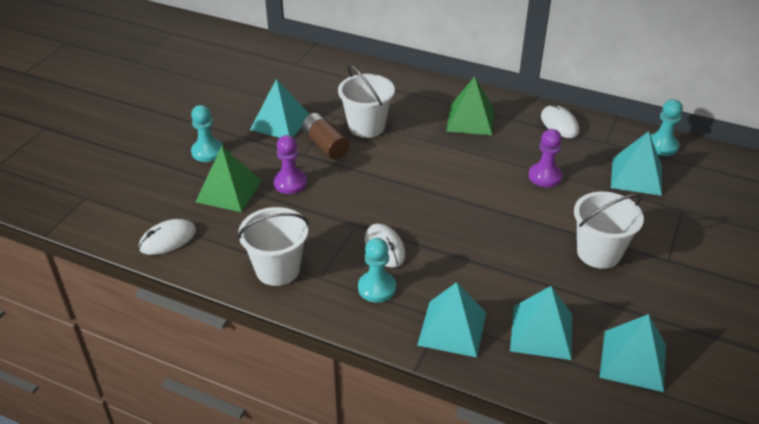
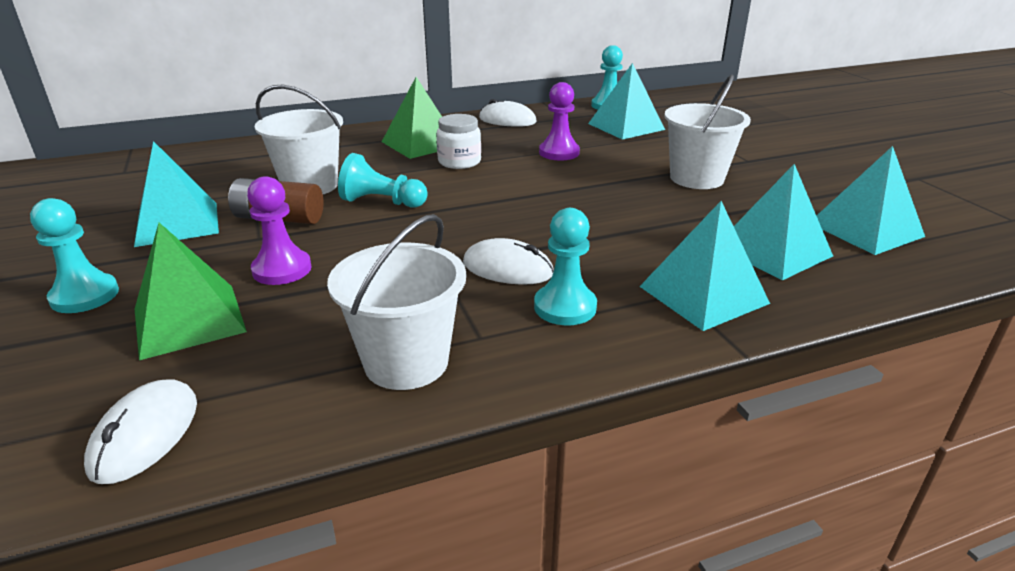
camera: 45 degrees left, 10 degrees down
none -> turquoise pawn [338,153,428,207]
none -> white jar [436,114,481,169]

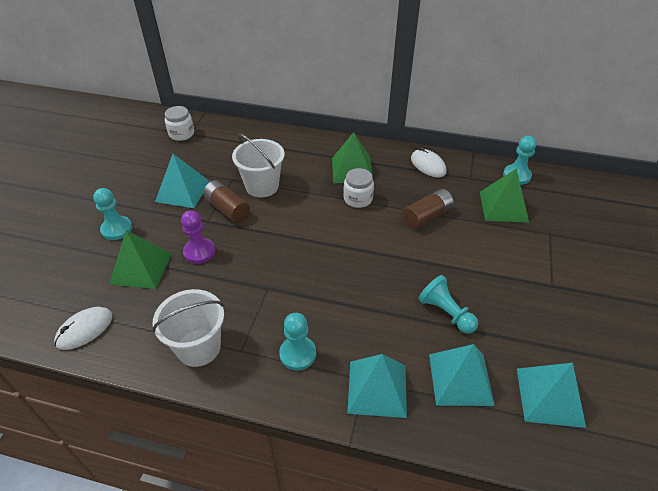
camera: 35 degrees right, 15 degrees up
turquoise pawn [338,153,428,207] -> turquoise pawn moved to [418,275,478,334]
white mouse [463,238,554,285] -> none
purple pawn [539,82,580,160] -> brown battery [403,189,454,229]
turquoise pyramid [588,63,665,140] -> green pyramid [480,168,529,223]
white bucket [664,75,751,189] -> none
none -> white jar [165,106,194,141]

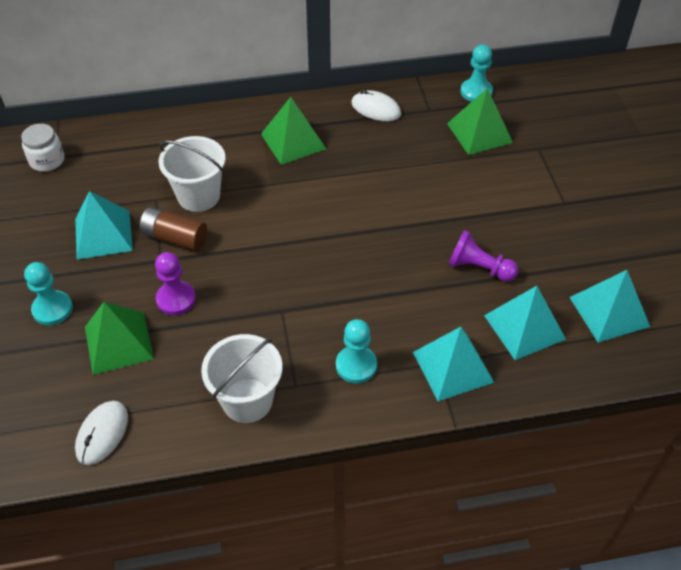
camera: 25 degrees left, 5 degrees up
white jar [343,168,374,208] -> none
brown battery [403,189,454,229] -> none
turquoise pawn [418,275,478,334] -> purple pawn [448,230,519,282]

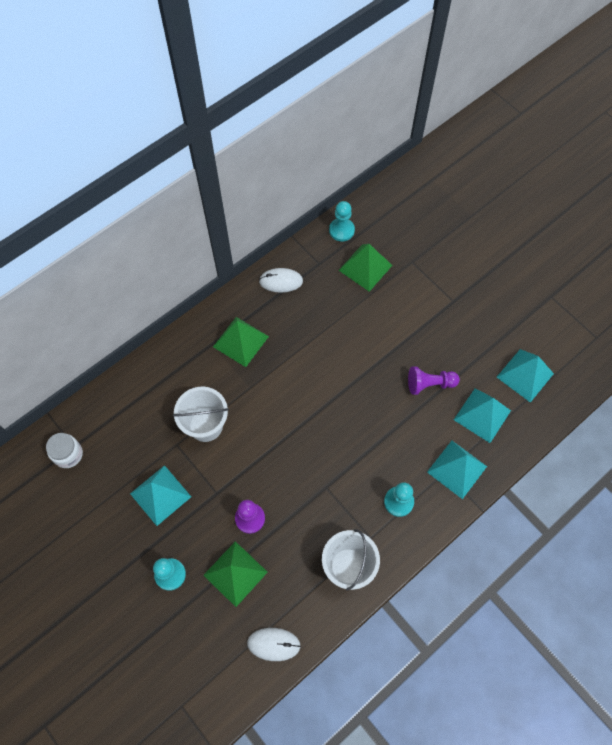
camera: 30 degrees left, 15 degrees up
white mouse [75,401,128,465] -> white mouse turned 75 degrees counterclockwise [247,628,301,661]
brown battery [140,207,207,251] -> none

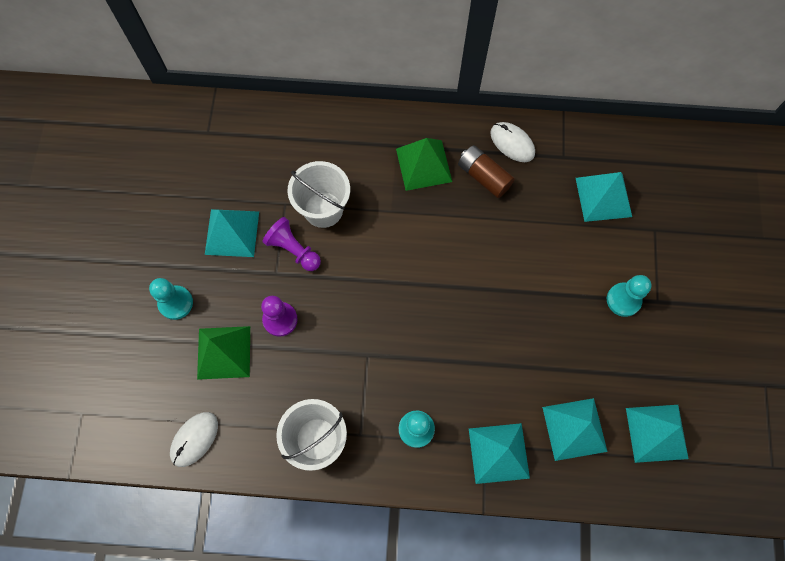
camera: 45 degrees right, 5 degrees up
white jar [46,433,83,468] -> none
white mouse [247,628,301,661] -> white mouse turned 75 degrees clockwise [170,412,218,467]
turquoise pawn [329,201,355,242] -> turquoise pawn moved to [607,275,652,317]
green pyramid [339,244,393,292] -> turquoise pyramid [576,172,632,222]
purple pawn [408,366,460,395] -> purple pawn moved to [262,217,321,271]
none -> brown battery [458,145,515,198]

